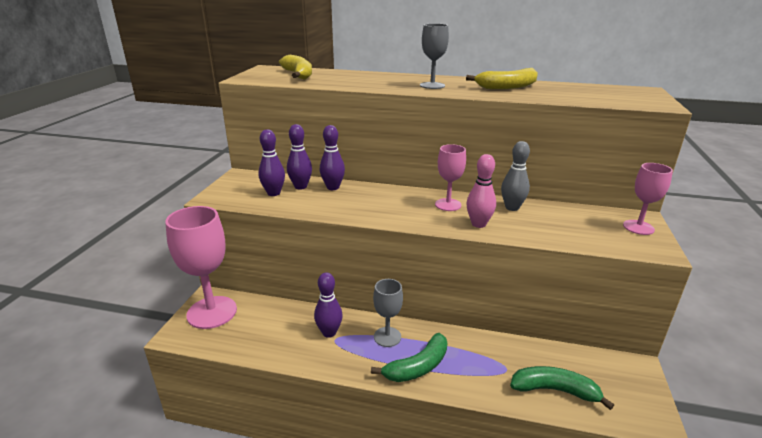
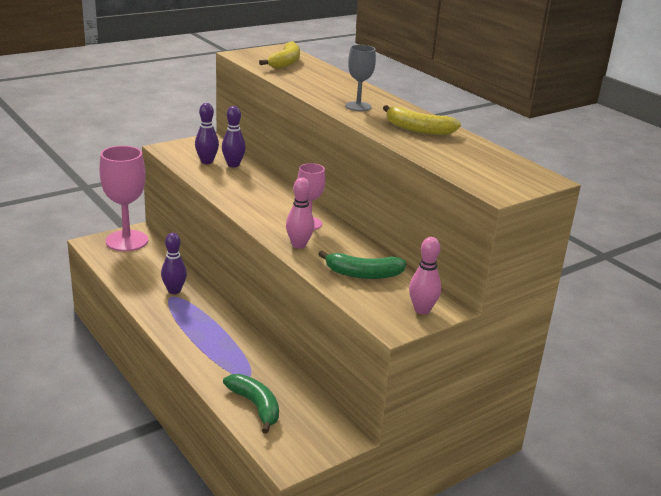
camera: 40 degrees right, 0 degrees up
purple bowling pin [320,125,345,190] -> none
green banana [371,333,447,382] -> green banana moved to [318,251,406,279]
grey goblet [373,279,403,347] -> none
grey bowling pin [501,141,530,211] -> none
pink goblet [623,163,673,235] -> pink bowling pin [409,237,441,314]

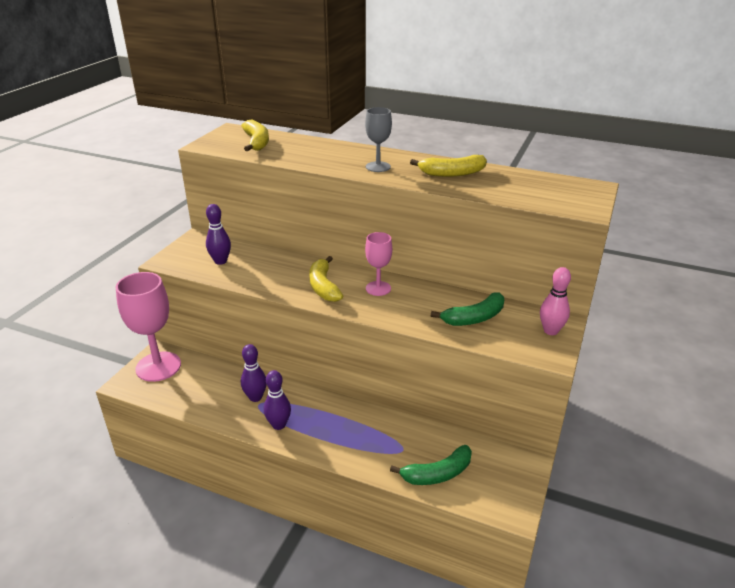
camera: 30 degrees left, 5 degrees up
purple bowling pin [222,106,246,167] -> purple bowling pin moved to [264,370,291,430]
green banana [223,374,279,434] -> green banana turned 135 degrees clockwise [390,445,472,485]
pink bowling pin [286,178,314,249] -> none
none -> yellow banana [309,256,343,302]

